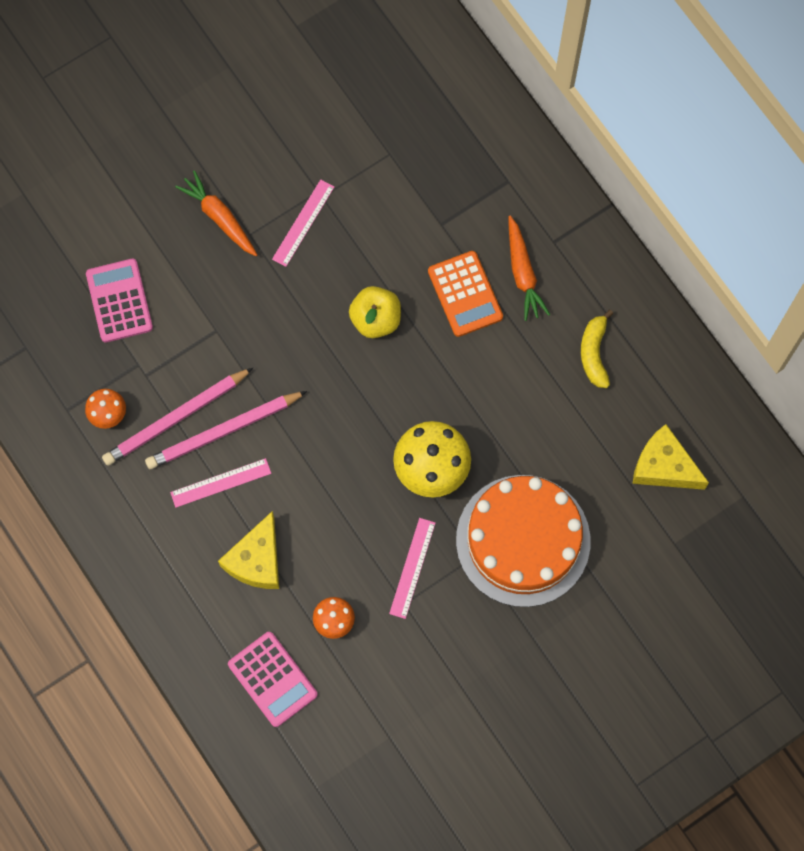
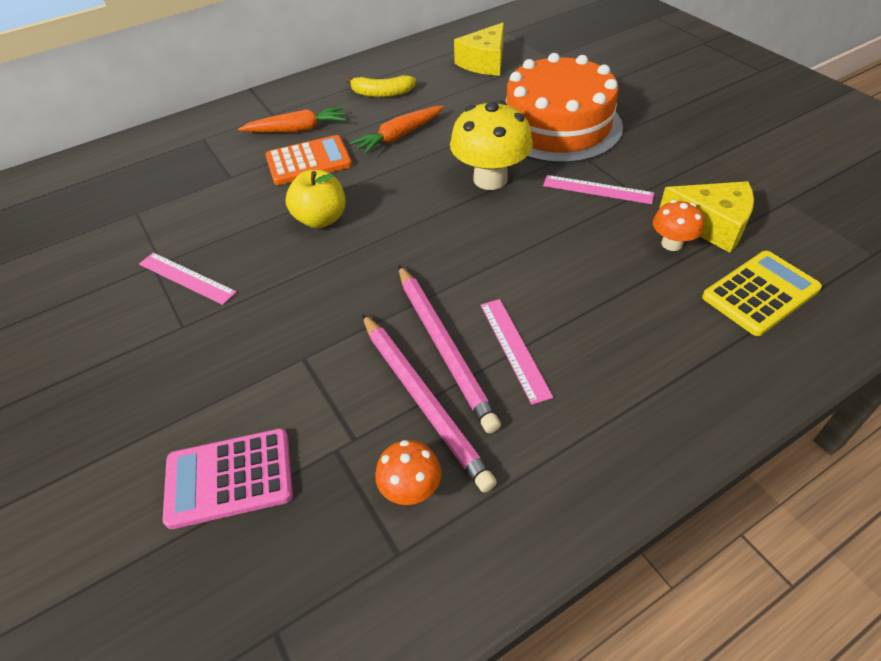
camera: 85 degrees left, 25 degrees down
orange carrot [175,170,257,256] -> orange carrot moved to [350,106,444,155]
yellow cheese [218,511,279,589] -> yellow cheese moved to [659,181,754,253]
pink calculator [228,632,317,727] -> yellow calculator [702,251,822,336]

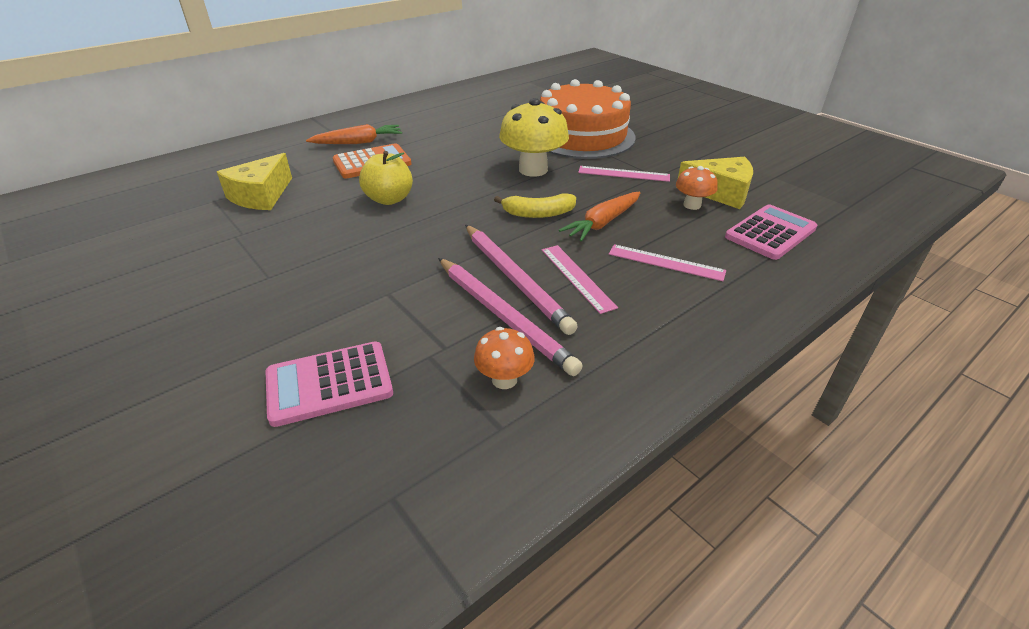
camera: 10 degrees left, 10 degrees down
pink ruler [139,252,237,305] -> pink ruler moved to [609,244,726,281]
yellow banana [345,75,416,97] -> yellow banana moved to [494,193,576,218]
orange carrot [350,106,444,155] -> orange carrot moved to [559,192,640,242]
yellow cheese [454,23,504,76] -> yellow cheese moved to [217,153,292,210]
yellow calculator [702,251,822,336] -> pink calculator [725,205,817,260]

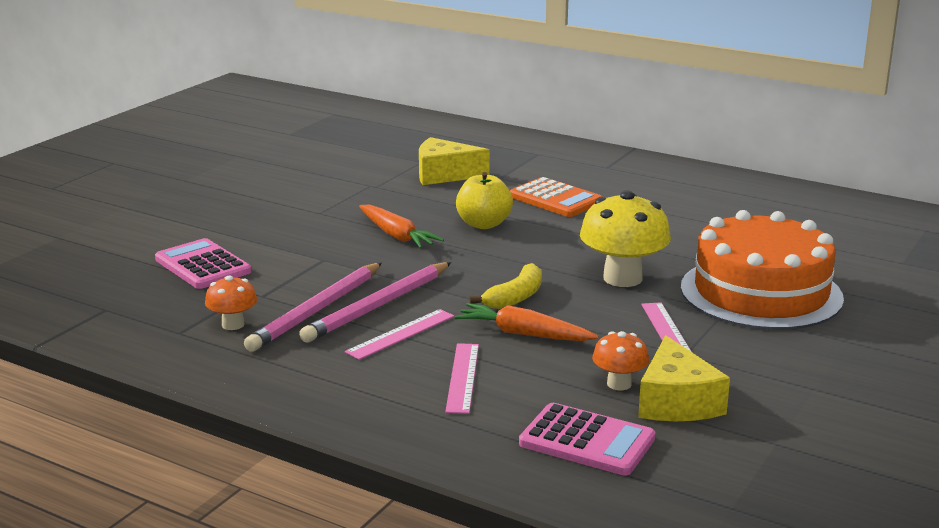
camera: 70 degrees right, 15 degrees down
orange carrot [306,124,402,144] -> orange carrot moved to [359,204,444,248]
yellow banana [494,193,576,218] -> yellow banana turned 120 degrees counterclockwise [469,263,542,309]

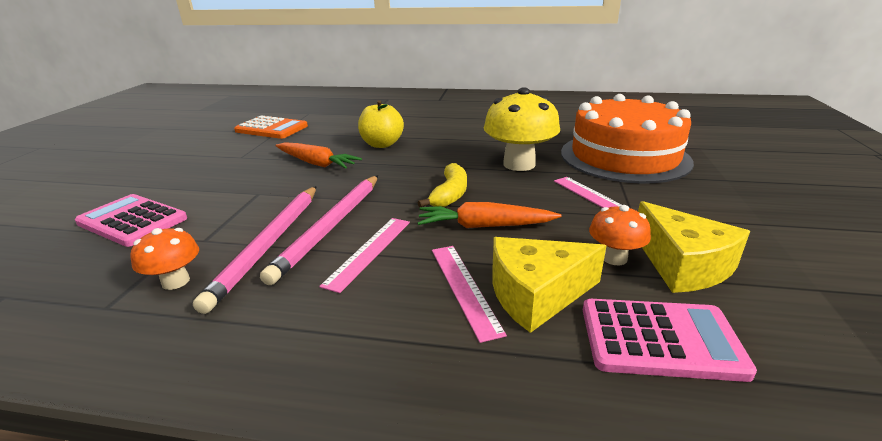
camera: 20 degrees left, 5 degrees up
yellow cheese [419,137,490,185] -> yellow cheese moved to [492,237,607,333]
orange calculator [510,177,602,217] -> orange calculator moved to [234,115,308,139]

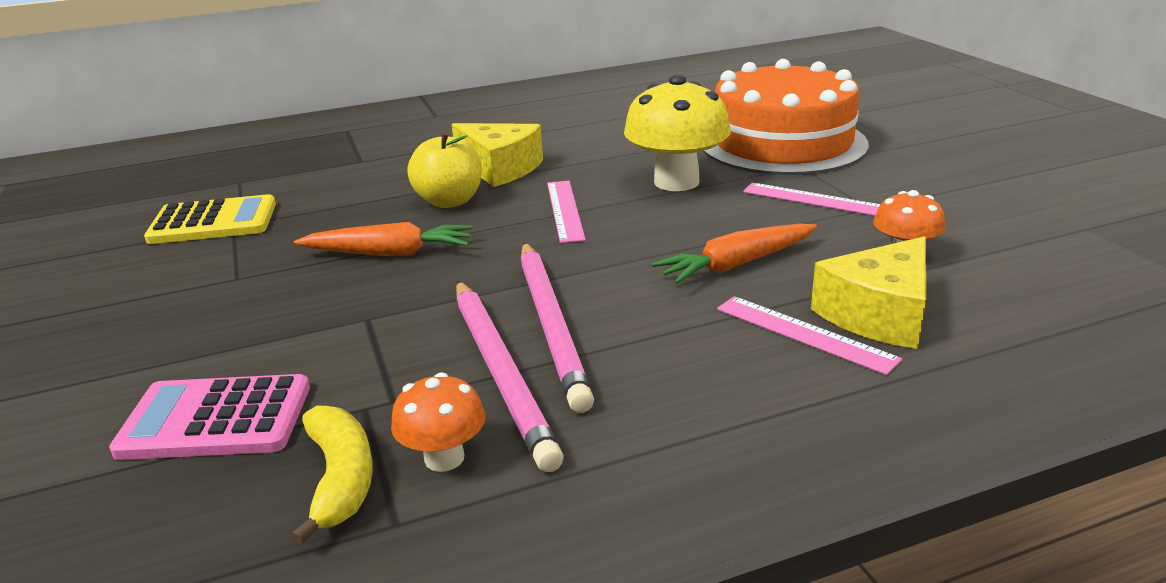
camera: 30 degrees left, 0 degrees up
orange calculator [234,115,308,139] -> yellow calculator [144,194,276,244]
pink ruler [319,218,410,293] -> pink ruler moved to [547,181,586,243]
yellow banana [418,163,467,207] -> yellow banana moved to [291,405,373,545]
pink calculator [583,299,757,382] -> none
yellow cheese [638,201,750,293] -> yellow cheese moved to [452,123,543,187]

